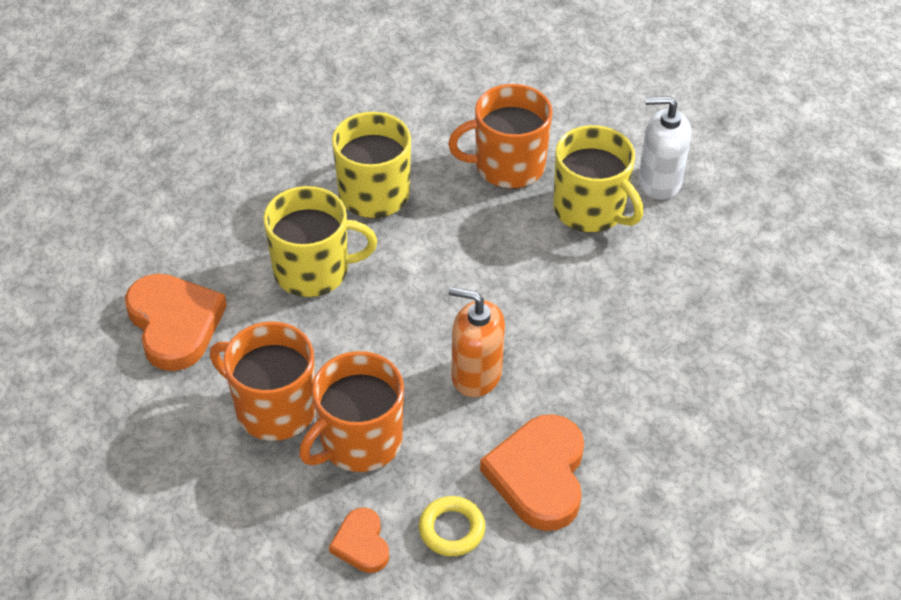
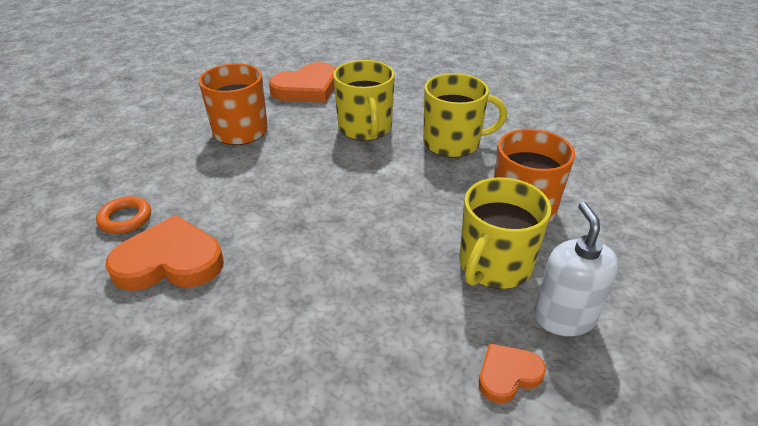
camera: 80 degrees right, 10 degrees down
orange mug [299,351,404,472] -> none
orange heart [329,507,389,573] -> orange heart moved to [479,343,546,403]
yellow ring [419,496,485,556] -> orange ring [96,196,151,234]
orange soap dispenser [449,287,505,397] -> none

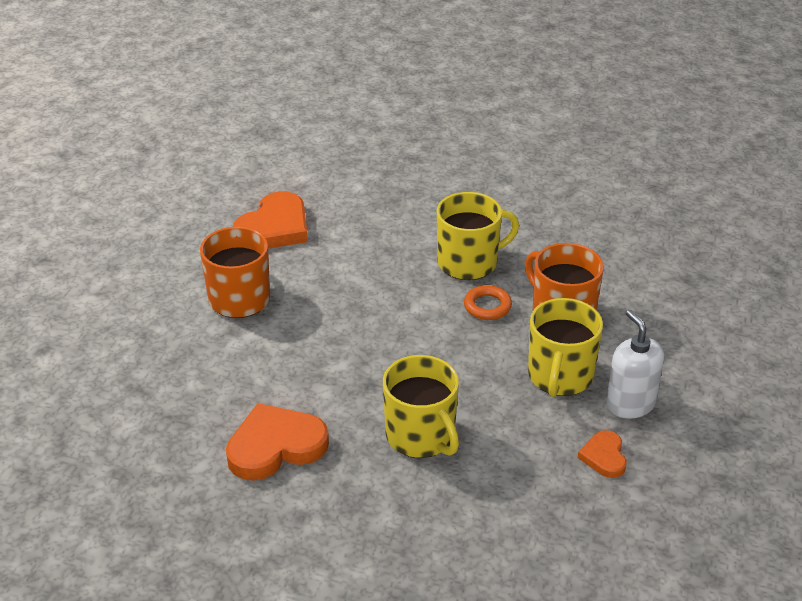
camera: 20 degrees left, 0 degrees up
orange ring [96,196,151,234] -> orange ring moved to [464,285,512,320]
yellow mug [333,60,395,141] -> yellow mug moved to [383,355,459,458]
orange heart [479,343,546,403] -> orange heart turned 45 degrees counterclockwise [578,430,627,478]

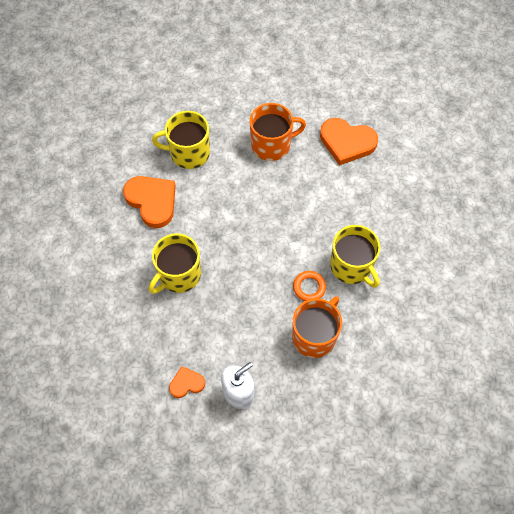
camera: 75 degrees right, 25 degrees up
yellow mug [528,298,603,397] -> yellow mug moved to [152,111,210,169]

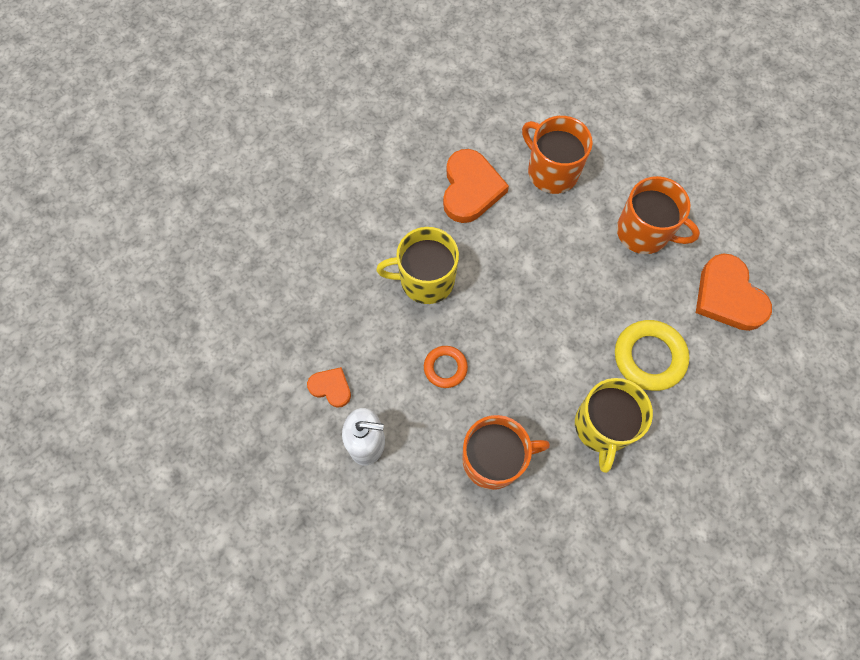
camera: 45 degrees right, 5 degrees up
yellow mug [152,111,210,169] -> orange mug [522,116,593,194]
orange ring [293,271,326,301] -> orange ring moved to [424,346,468,388]
none -> yellow ring [615,320,689,391]

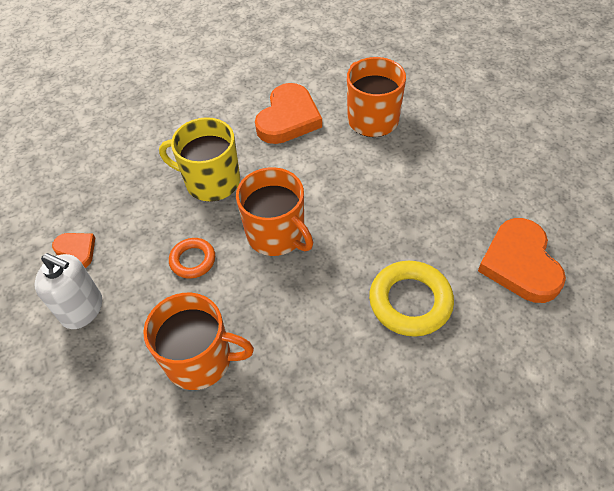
camera: 20 degrees right, 15 degrees down
yellow mug [575,378,653,473] -> none
orange mug [617,176,700,254] -> orange mug moved to [236,167,313,256]

